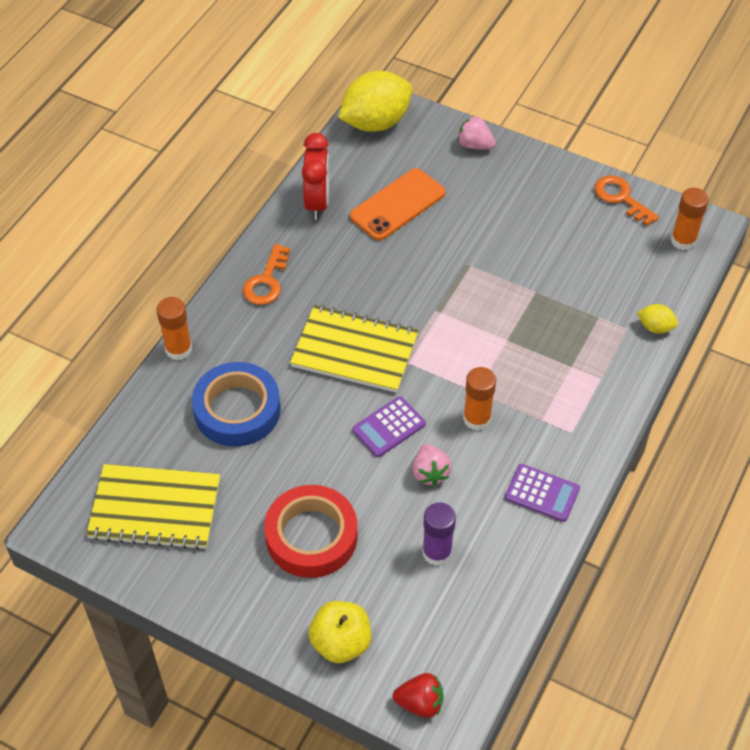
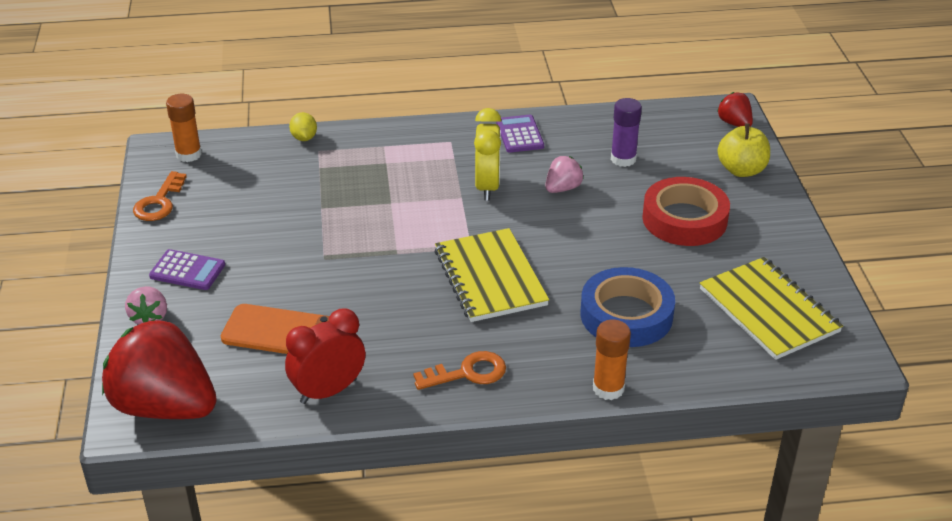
camera: 125 degrees left, 15 degrees down
yellow lemon [338,71,412,132] -> red strawberry [102,319,217,419]
purple calculator [352,396,426,457] -> purple calculator moved to [149,249,225,290]
orange glue stick [463,367,496,431] -> yellow clock [474,108,501,201]

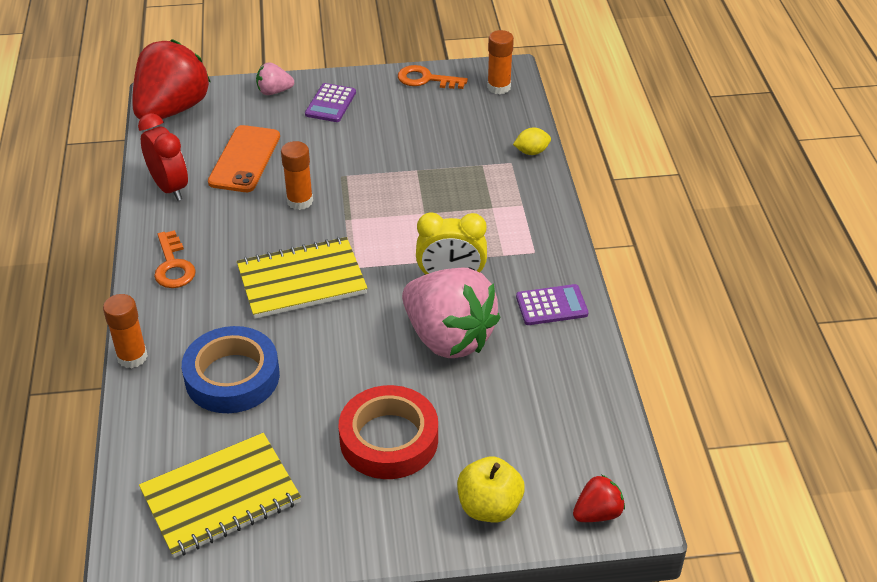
camera: 90 degrees right, 5 degrees up
pink strawberry [545,156,584,193] -> pink strawberry [402,268,500,358], size x2.25
purple glue stick [611,98,642,167] -> none
none -> orange glue stick [281,141,313,210]

